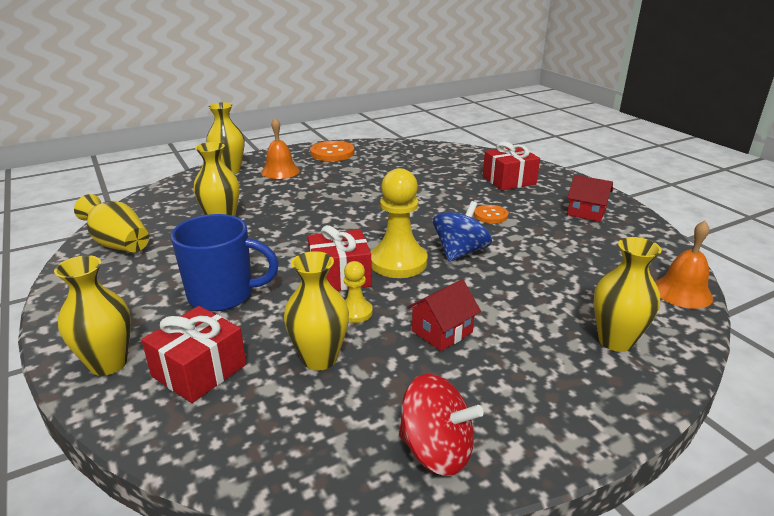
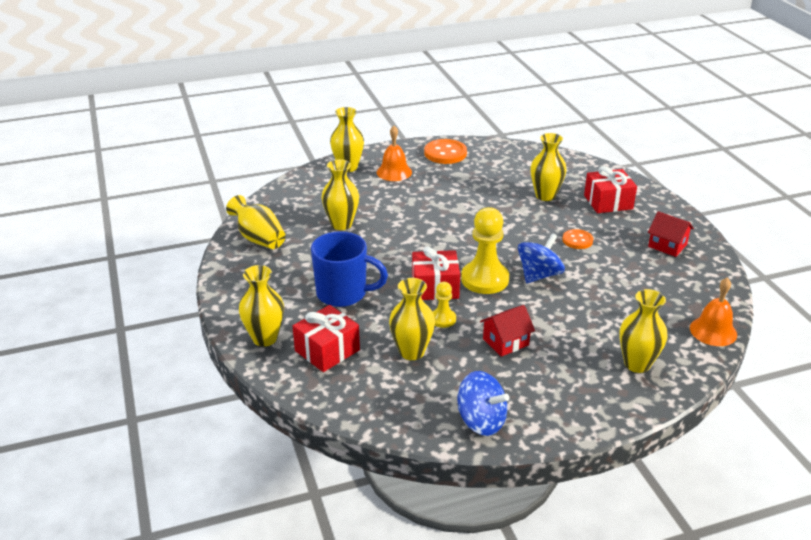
camera: 10 degrees right, 5 degrees up
red spinning top [399,374,484,476] -> blue spinning top [458,371,509,436]
none -> yellow vase [530,133,567,201]

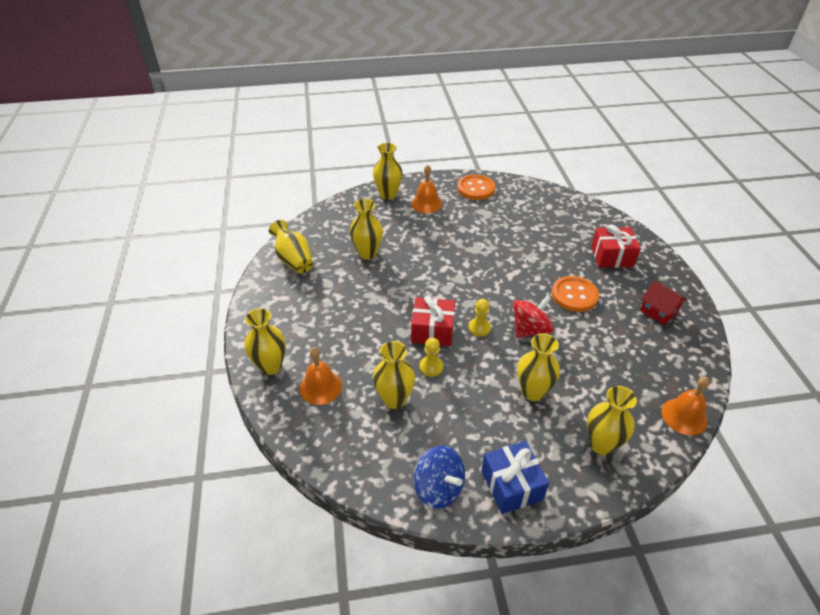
camera: 10 degrees right, 10 degrees up
red gift [293,305,360,372] -> orange bell [300,347,342,405]
blue mug [311,231,388,307] -> none
yellow pawn [461,207,509,294] -> yellow pawn [468,299,491,336], size x0.52
red house [480,305,535,357] -> none
blue spinning top [518,233,565,283] -> red spinning top [513,295,554,338]
yellow vase [530,133,567,201] -> yellow vase moved to [517,333,560,401]
orange button [562,229,593,249] -> orange button [552,276,599,312], size x1.64
none -> blue gift [481,441,549,514]

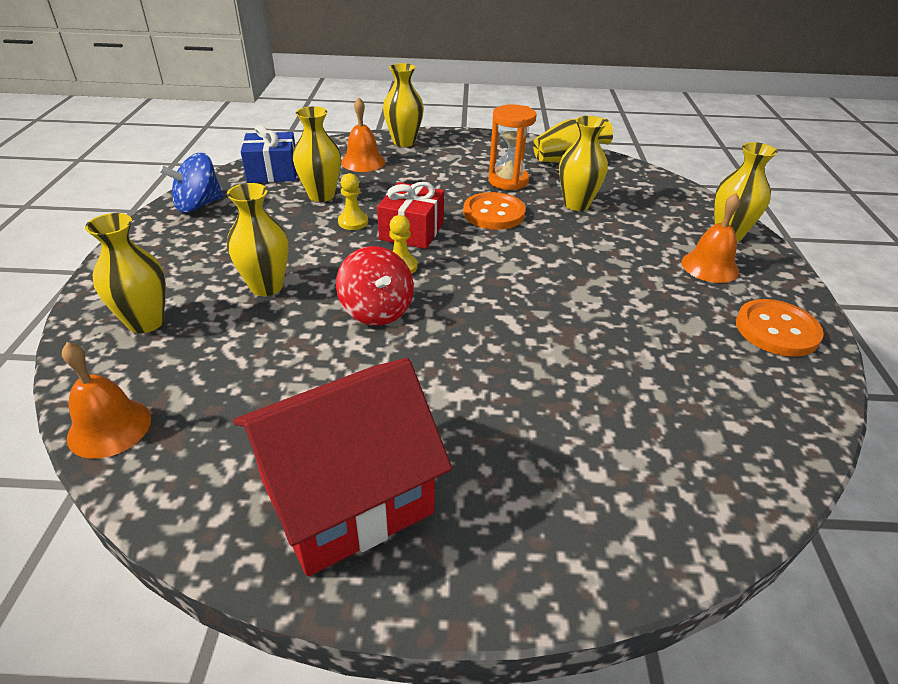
camera: 100 degrees right, 5 degrees down
blue gift [481,441,549,514] -> blue gift moved to [241,125,297,183]
orange button [552,276,599,312] -> orange button moved to [463,192,526,230]
red gift [591,225,641,268] -> none
red house [640,281,687,325] -> red house [233,358,452,576], size x2.11
none -> orange hourglass [488,104,536,190]

